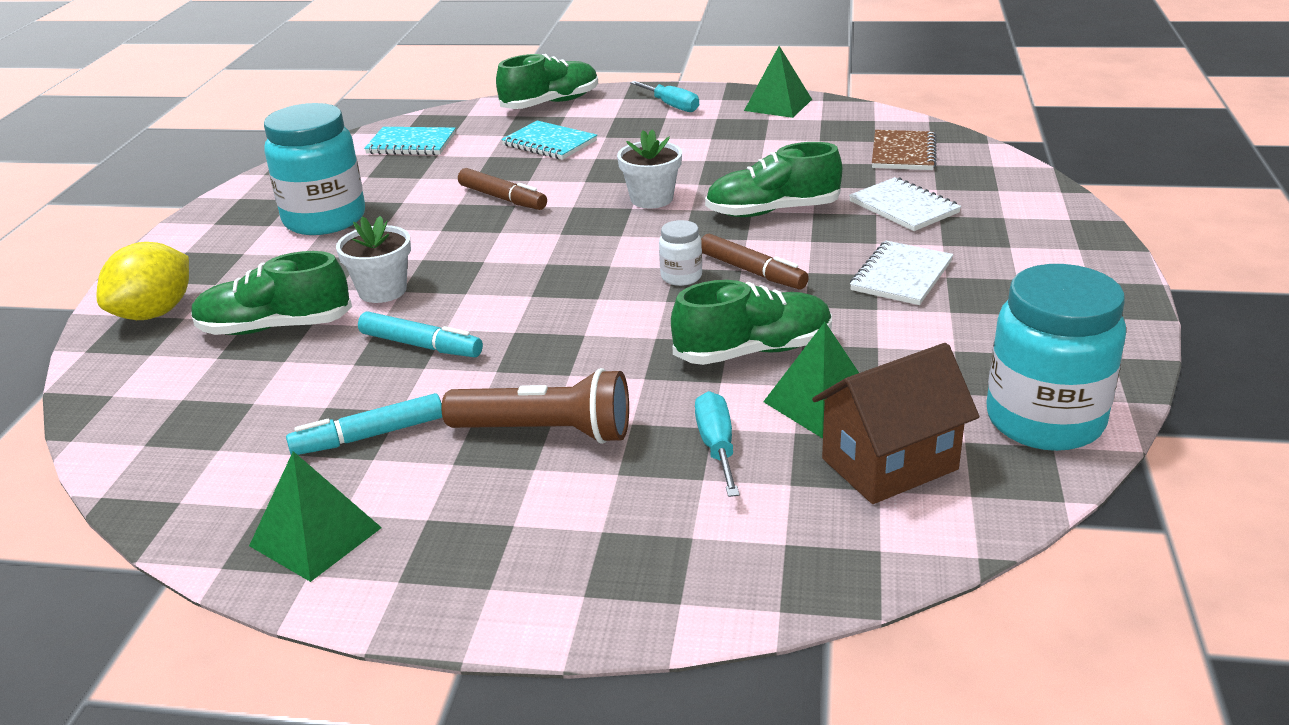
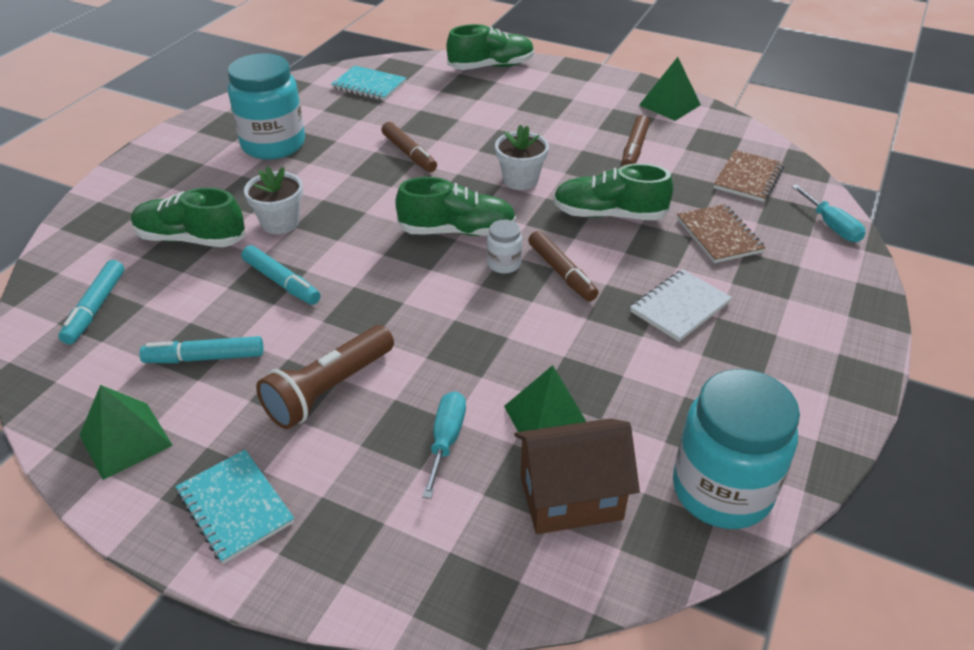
camera: 15 degrees right, 10 degrees up
yellow lemon [97,242,189,320] -> none
brown flashlight [441,368,629,444] -> brown flashlight turned 105 degrees clockwise [256,325,394,429]
turquoise notebook [501,121,597,160] -> turquoise notebook moved to [176,450,294,564]
turquoise screwdriver [630,81,699,112] -> turquoise screwdriver moved to [791,184,865,242]
green shoe [671,280,832,365] -> green shoe moved to [395,177,516,236]
white notebook [849,177,961,231] -> brown notebook [677,204,765,263]
none -> turquoise marker [58,260,124,344]
none -> brown marker [621,115,650,166]

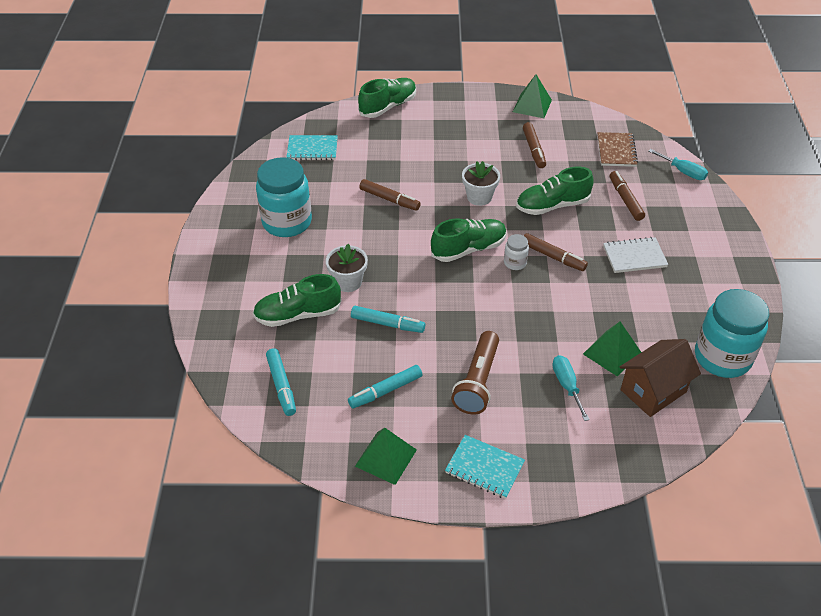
camera: 25 degrees left, 5 degrees up
white notebook [630,269,732,342] -> white notebook turned 60 degrees clockwise [603,237,668,273]
brown notebook [677,204,765,263] -> brown marker [610,171,645,221]

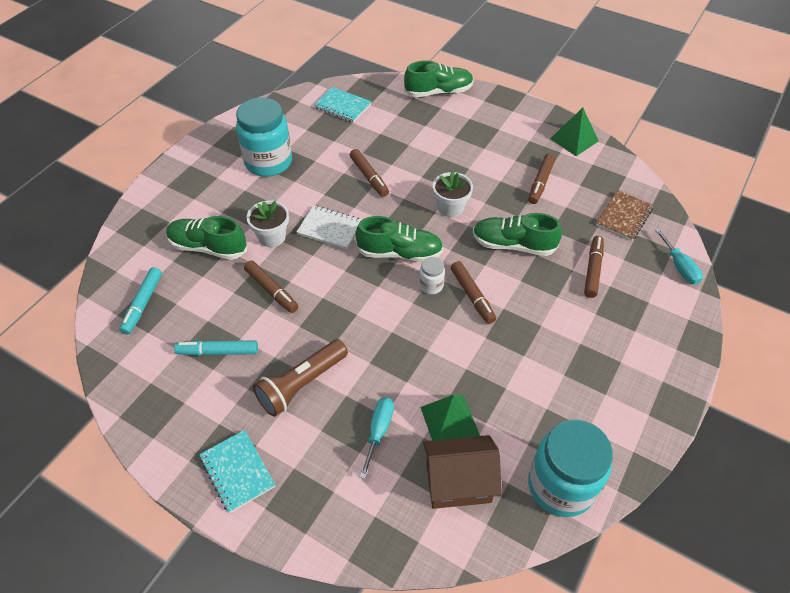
camera: 30 degrees right, 5 degrees up
turquoise marker [351,306,425,333] -> brown marker [244,260,299,313]
green pyramid [355,428,417,485] -> none
white notebook [603,237,668,273] -> white notebook moved to [296,205,362,249]

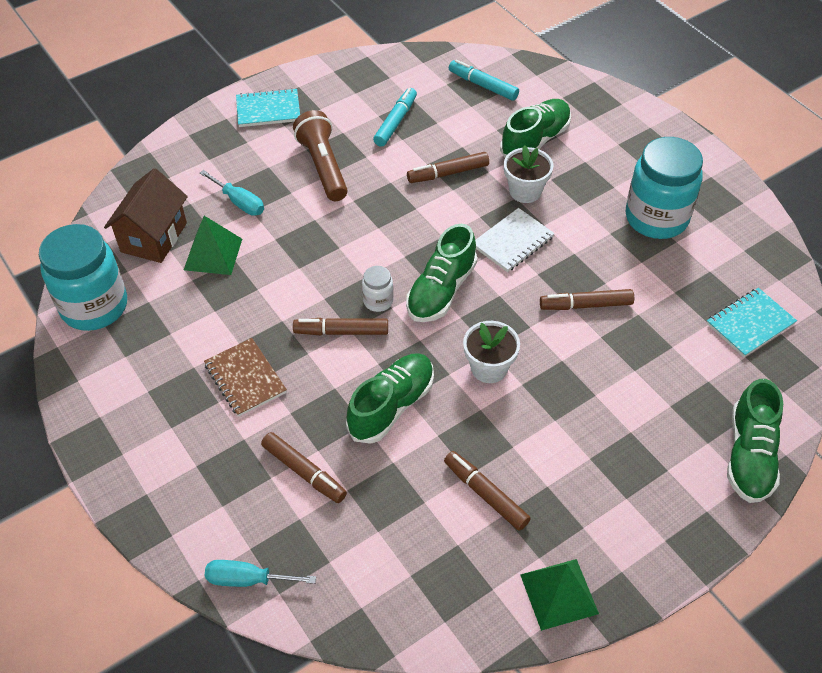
camera: 115 degrees right, 0 degrees up
brown notebook [596,190,654,241] -> brown notebook moved to [204,338,287,417]

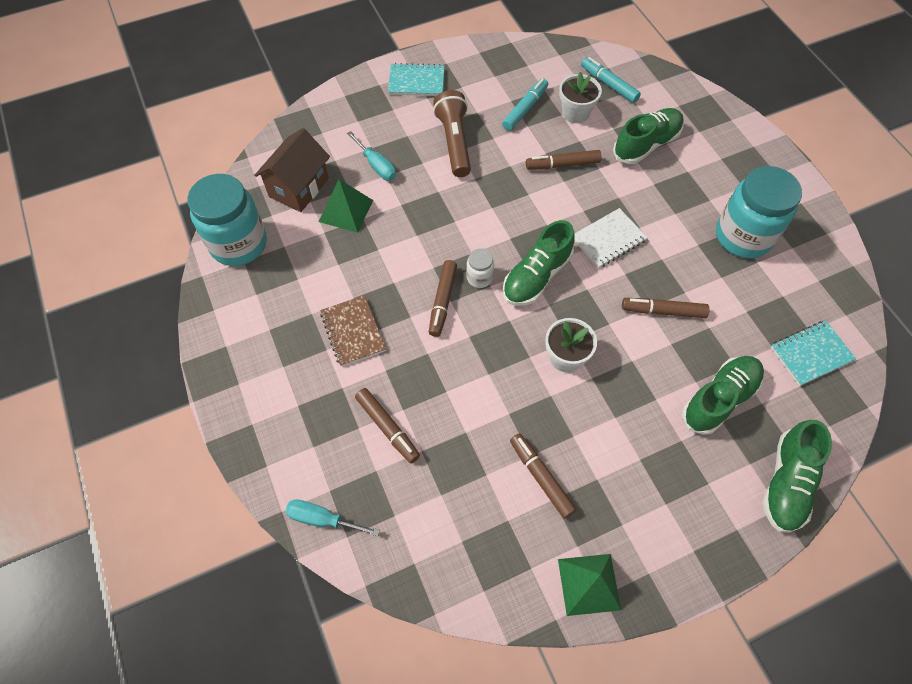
camera: 10 degrees right, 10 degrees up
brown marker [293,318,388,335] -> brown marker turned 90 degrees counterclockwise [429,260,457,337]
green shoe [346,353,434,444] -> green shoe moved to [682,356,764,435]
white flower pot [504,145,553,203] -> white flower pot moved to [559,72,602,123]

